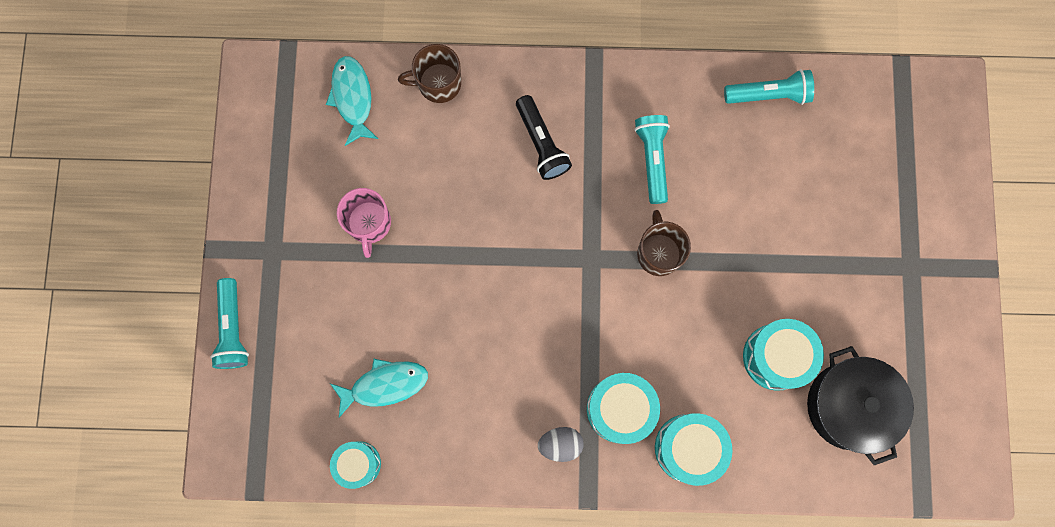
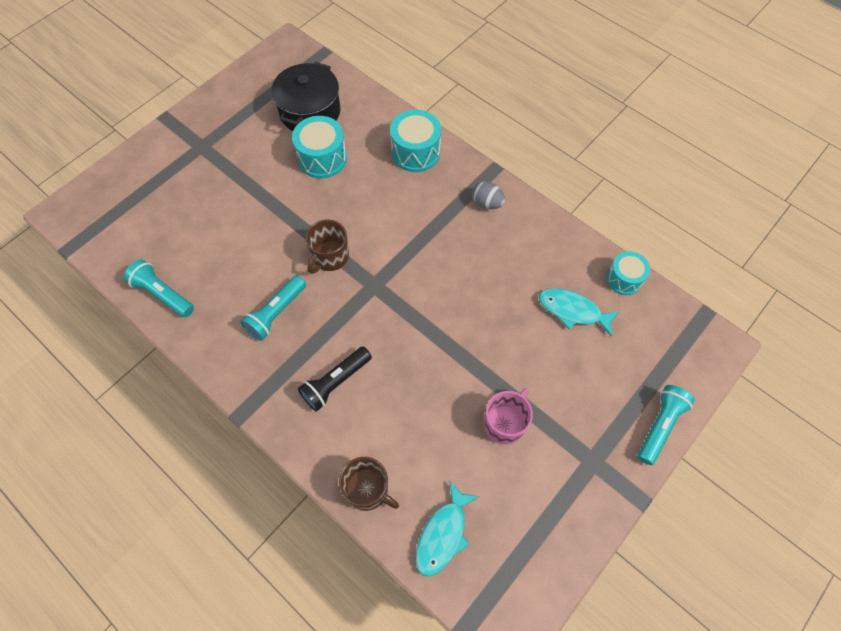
camera: 140 degrees left, 15 degrees down
black flashlight [516,95,572,180] -> black flashlight turned 150 degrees counterclockwise [298,347,372,412]
turquoise drum [587,373,660,444] -> none

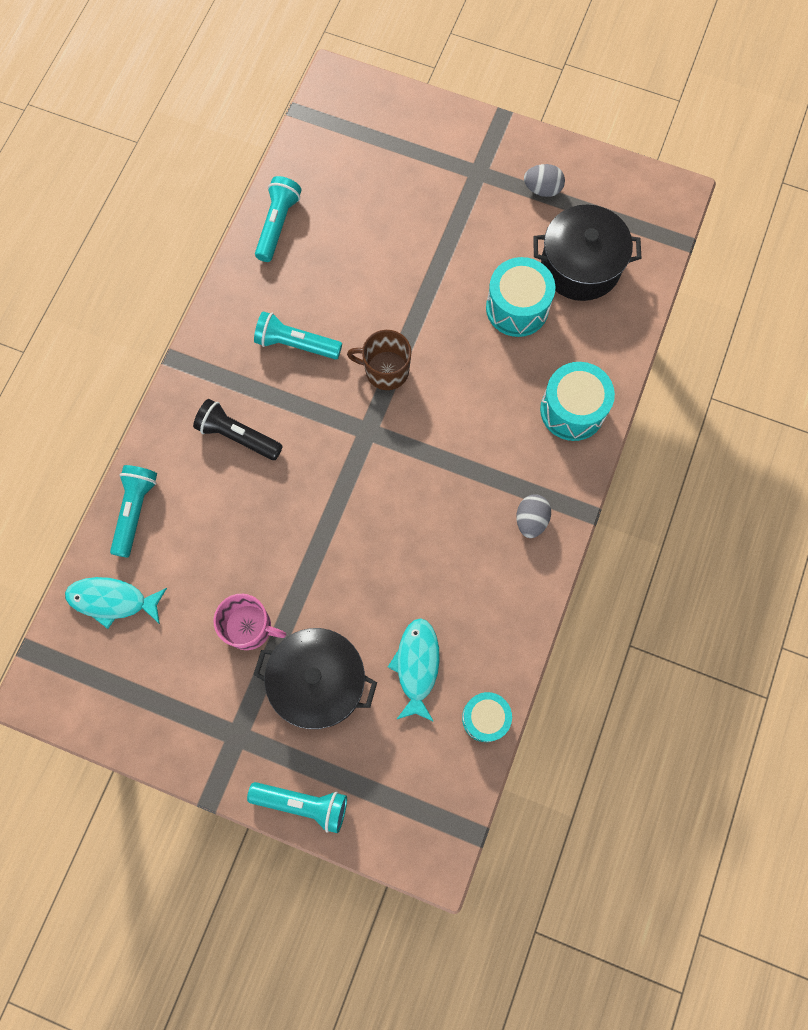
camera: 70 degrees right, 10 degrees up
brown mug [339,457,399,511] -> turquoise flashlight [110,465,157,558]
none -> black pot [253,628,377,729]
none -> grey egg [524,164,565,197]

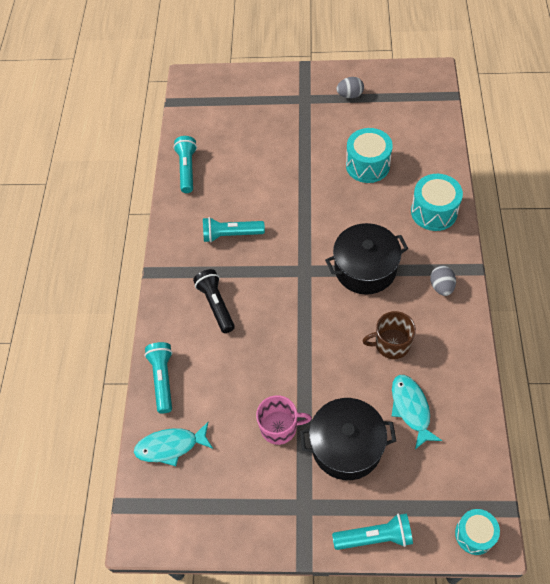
camera: 15 degrees left, 15 degrees down
black flashlight [193,399,283,460] -> black flashlight turned 60 degrees clockwise [193,269,235,333]
brown mug [347,330,412,390] -> brown mug moved to [363,311,416,359]
turquoise drum [462,692,512,742] -> turquoise drum moved to [455,509,500,555]
black pot [533,205,641,301] -> black pot moved to [325,223,408,295]

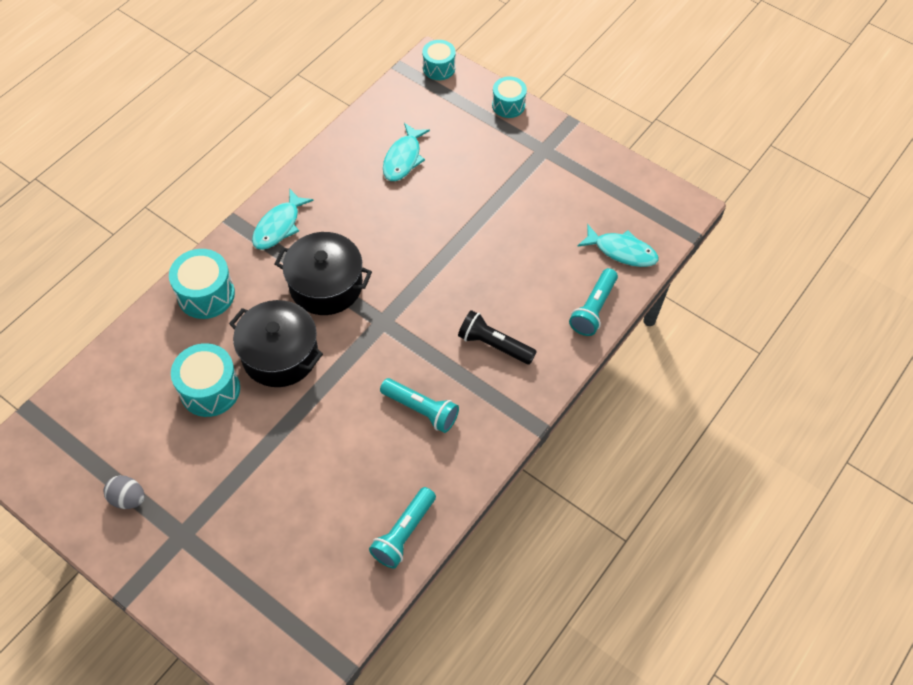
camera: 150 degrees left, 0 degrees up
black flashlight [193,269,235,333] -> black flashlight turned 105 degrees clockwise [458,310,537,364]
pink mug [256,395,312,445] -> none
black pot [300,398,396,480] -> black pot moved to [229,300,323,387]
turquoise flashlight [332,513,413,550] -> turquoise drum [492,76,527,118]
brown mug [363,311,416,359] -> none
grey egg [430,265,456,296] -> turquoise fish [252,188,314,250]

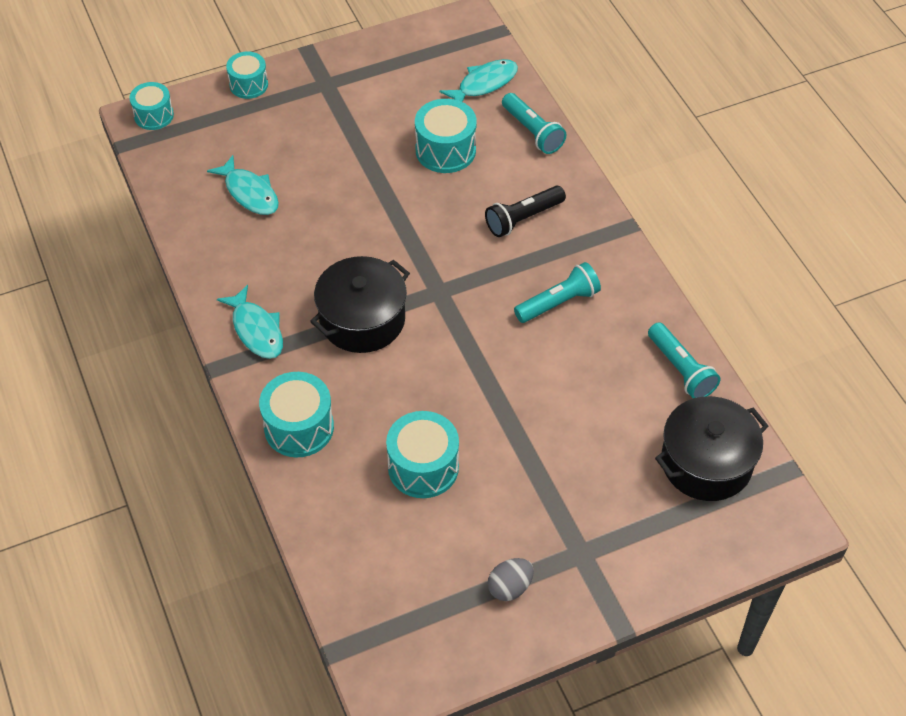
camera: 60 degrees left, 5 degrees down
black pot [229,300,323,387] -> black pot moved to [655,396,769,501]
none -> turquoise drum [415,99,477,173]

